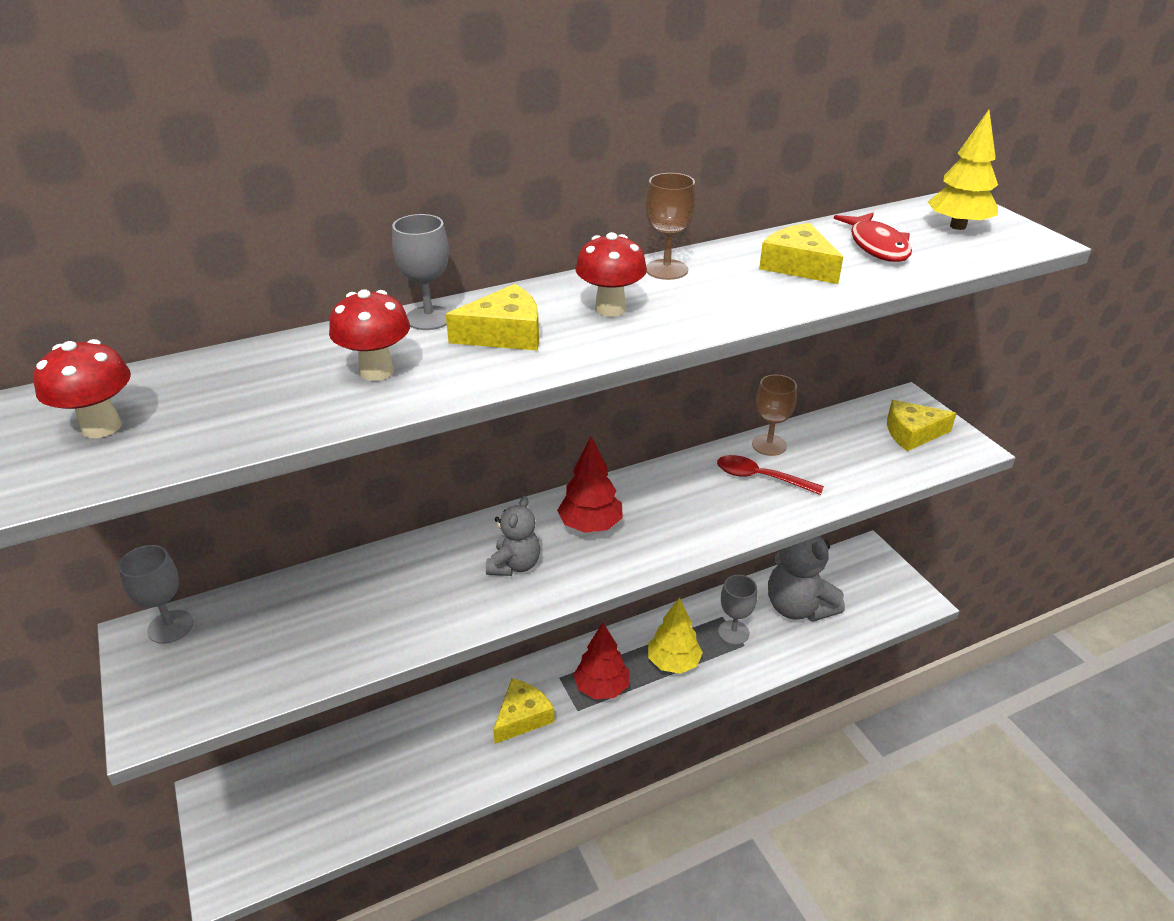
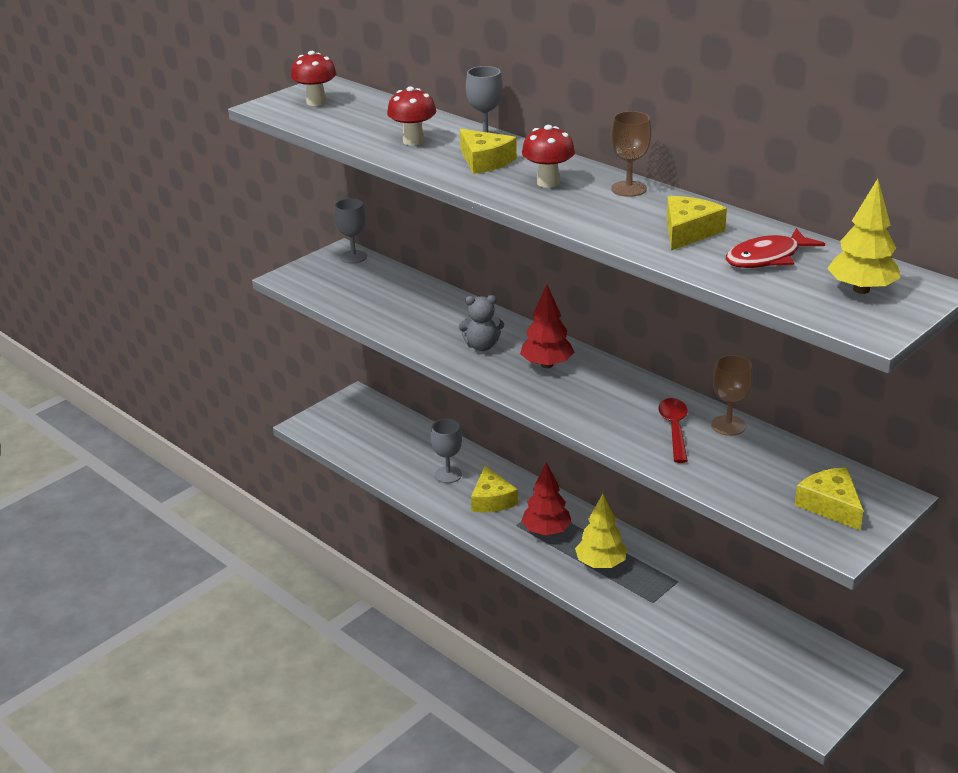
camera: 70 degrees right, 5 degrees down
yellow cheese [493,678,555,744] -> yellow cheese turned 60 degrees clockwise [471,466,518,513]
grey goblet [718,575,757,645] -> grey goblet moved to [431,419,462,483]
grey teddy bear [768,536,845,622] -> none

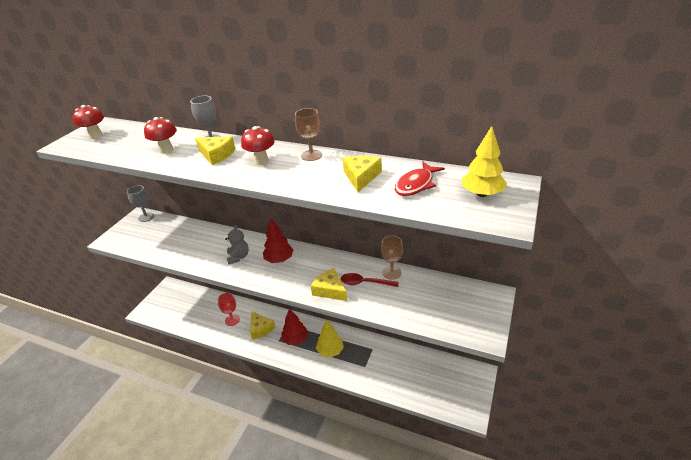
camera: 20 degrees left, 5 degrees up
grey goblet [431,419,462,483] -> red goblet [218,293,240,326]
grey teddy bear [459,295,504,351] -> grey teddy bear turned 75 degrees counterclockwise [225,225,249,264]
red spoon [658,398,688,463] -> red spoon turned 60 degrees counterclockwise [341,273,399,287]
yellow cheese [795,467,863,530] -> yellow cheese moved to [311,268,347,301]

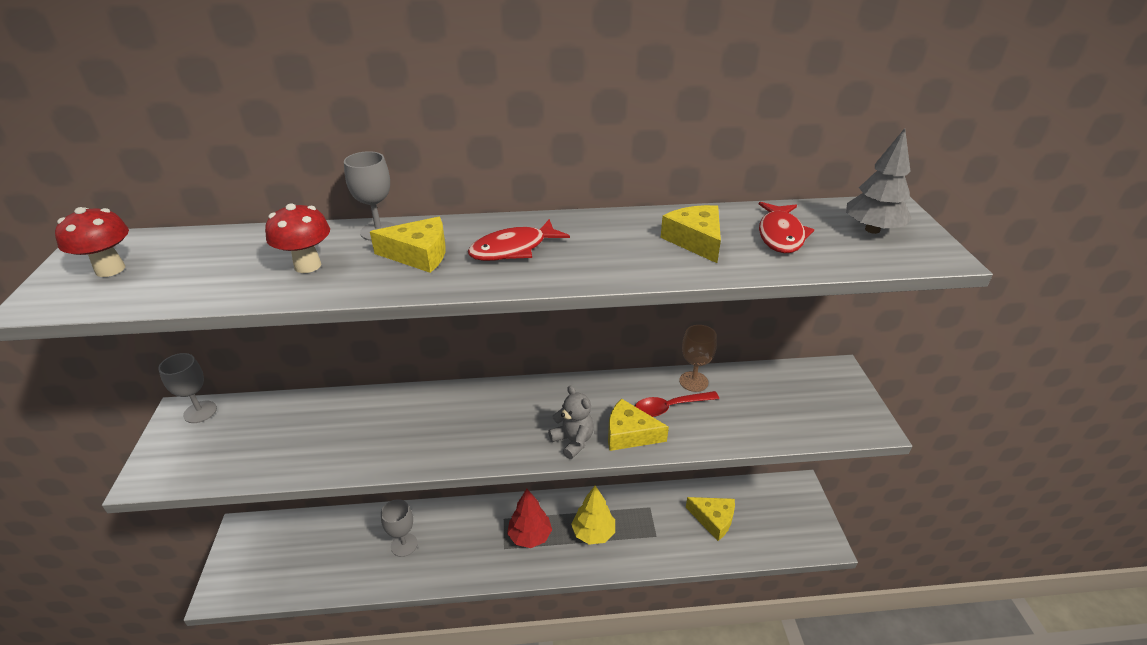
camera: 30 degrees left, 0 degrees up
red goblet [218,293,240,326] -> grey goblet [381,499,418,557]
grey teddy bear [225,225,249,264] -> grey teddy bear moved to [548,386,594,459]
red mushroom [241,126,275,165] -> red fish [468,219,570,261]
yellow cheese [250,311,276,340] -> yellow cheese moved to [686,497,735,541]
red tree [263,218,293,263] -> none
brown goblet [295,108,322,161] -> none
yellow tree [462,126,507,197] -> grey tree [846,128,912,234]

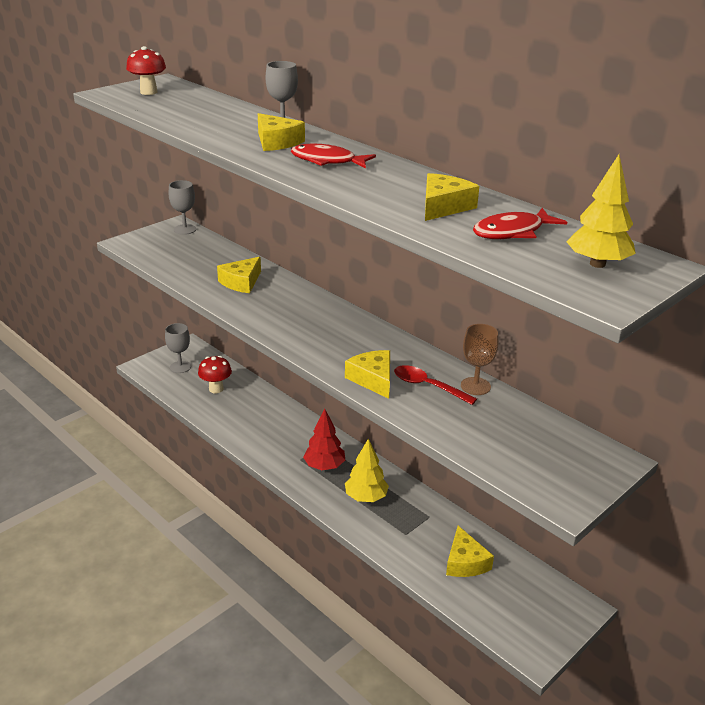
camera: 50 degrees right, 5 degrees down
red mushroom [265,204,330,273] -> red mushroom moved to [198,356,232,393]
grey goblet [381,499,418,557] -> grey goblet moved to [165,323,191,373]
grey teddy bear [548,386,594,459] -> none
grey tree [846,128,912,234] -> yellow tree [567,155,636,268]
none -> yellow cheese [217,257,261,293]

